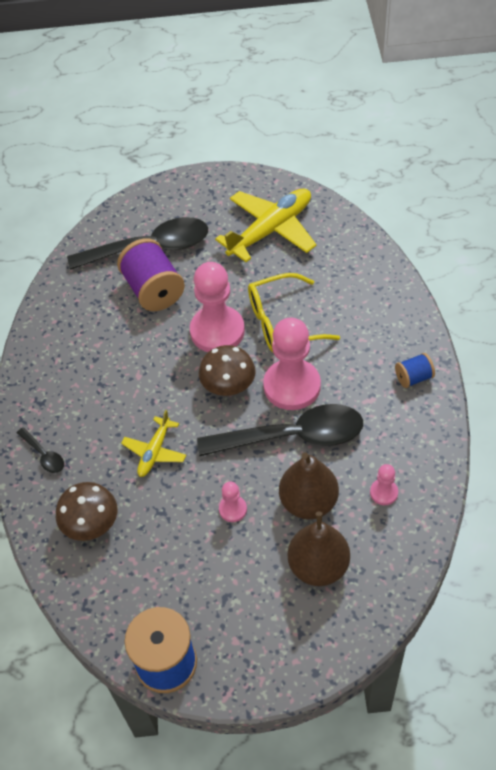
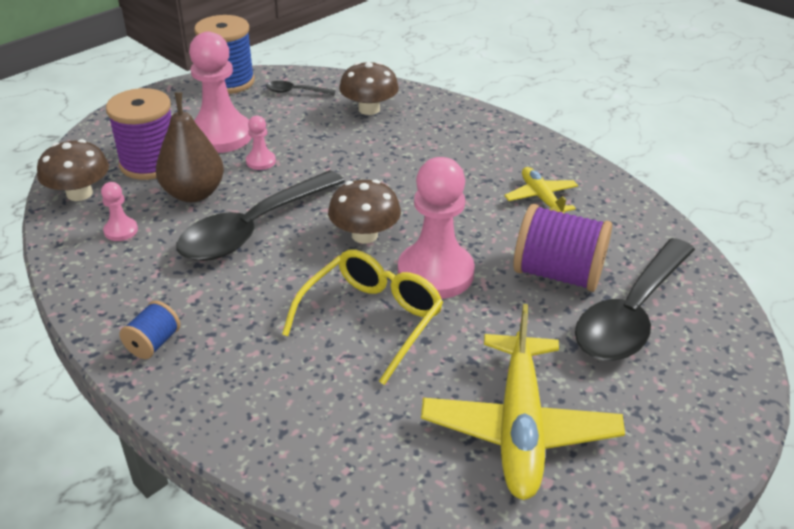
camera: 135 degrees right, 15 degrees down
black spoon [17,427,64,473] -> black spoon moved to [266,81,335,95]
yellow plane [121,410,186,477] -> yellow plane moved to [504,167,578,214]
pink pawn [263,318,321,410] -> pink pawn moved to [189,32,252,153]
brown pear [288,511,350,586] -> purple spool [106,88,172,180]
none -> brown mushroom [37,139,109,201]

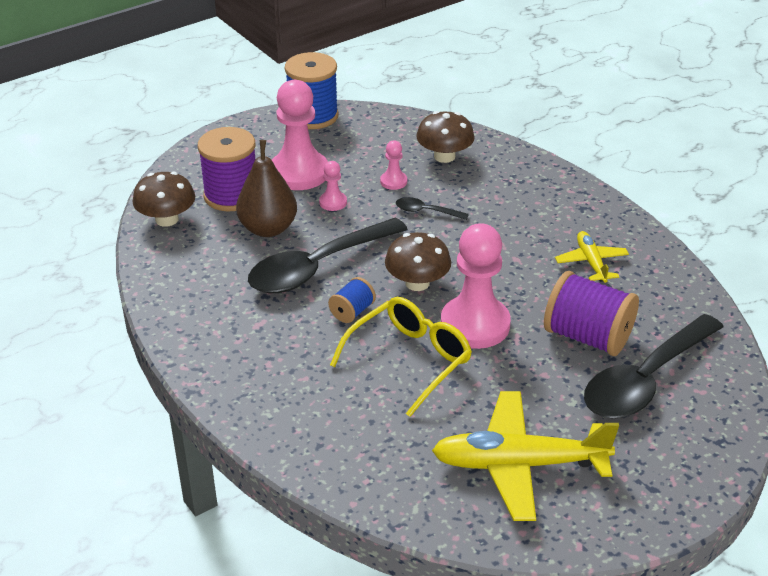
camera: 10 degrees right, 0 degrees up
pink pawn [101,182,138,241] -> pink pawn moved to [380,141,407,190]
blue spool [119,301,180,359] -> blue spool moved to [328,277,376,323]
black spoon [266,81,335,95] -> black spoon moved to [396,197,469,220]
yellow plane [421,304,625,500] -> yellow plane turned 75 degrees clockwise [432,391,619,521]

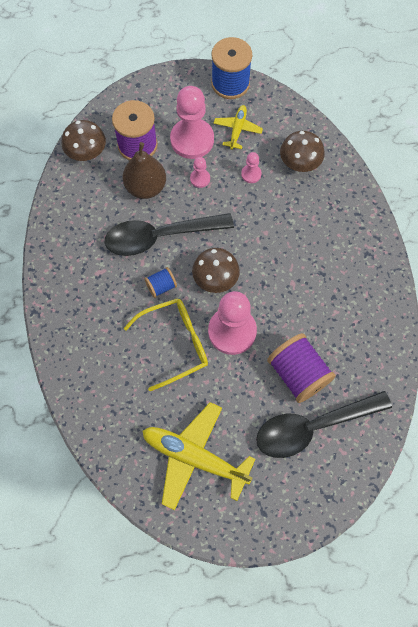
camera: 25 degrees right, 30 degrees up
black spoon [396,197,469,220] -> none
yellow plane [555,231,629,283] -> yellow plane moved to [213,105,263,150]

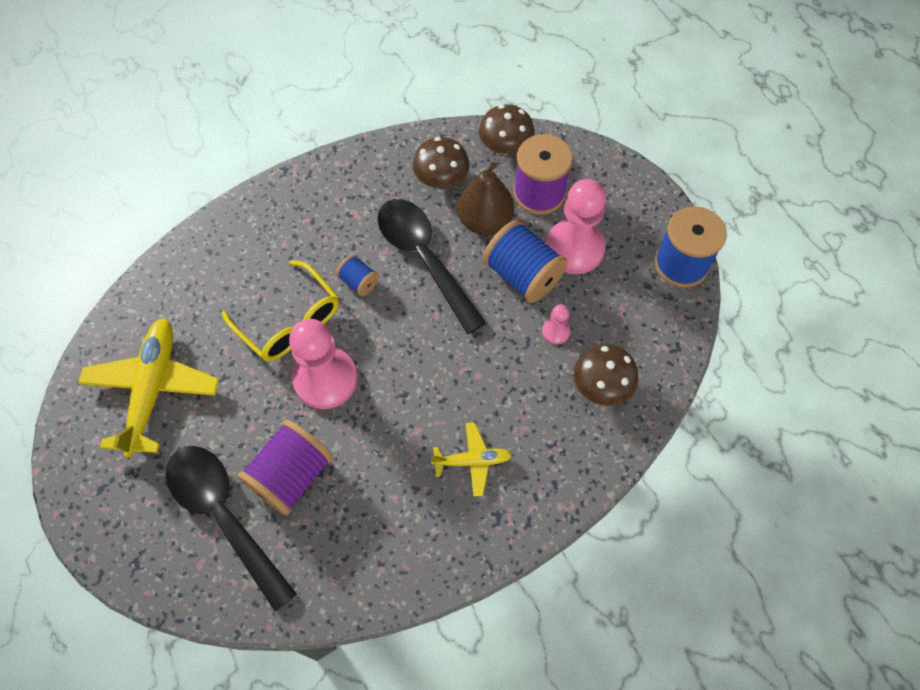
camera: 70 degrees right, 5 degrees down
pink pawn [190,157,210,188] -> blue spool [483,220,567,303]
brown mushroom [192,248,240,293] -> brown mushroom moved to [413,137,470,188]
yellow plane [213,105,263,150] -> yellow plane moved to [431,422,512,497]

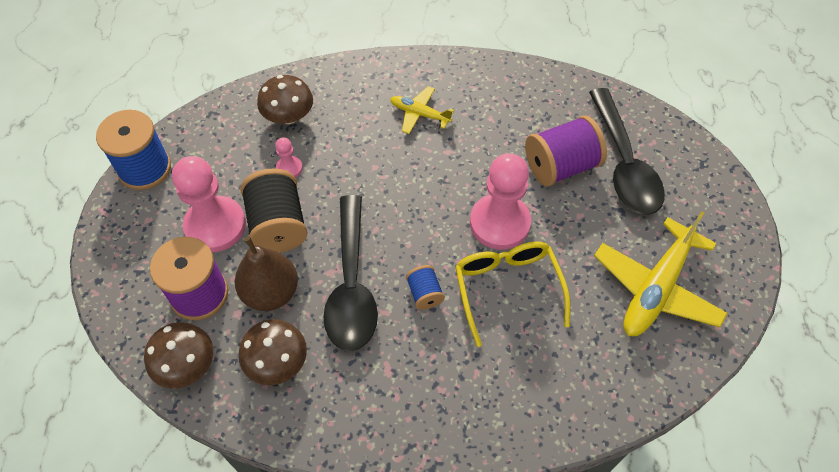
camera: 150 degrees left, 5 degrees down
blue spool [483,220,567,303] -> black spool [240,168,308,253]

